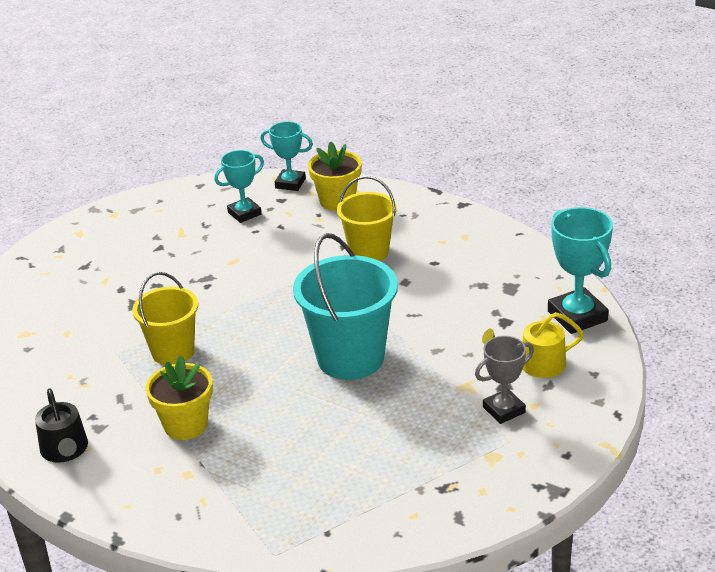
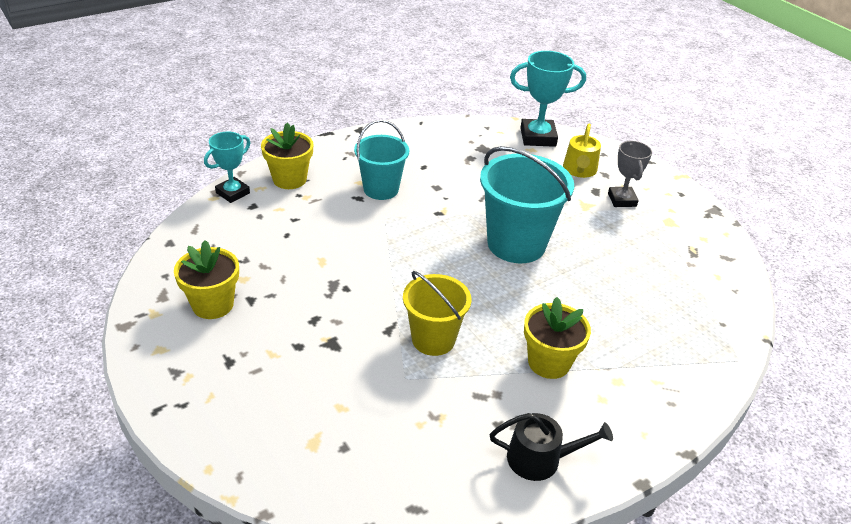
camera: 70 degrees left, 5 degrees up
turquoise trophy [214,150,264,223] -> none
yellow bucket [337,176,397,261] -> turquoise bucket [354,120,409,200]
none -> yellow flower pot [174,240,239,319]

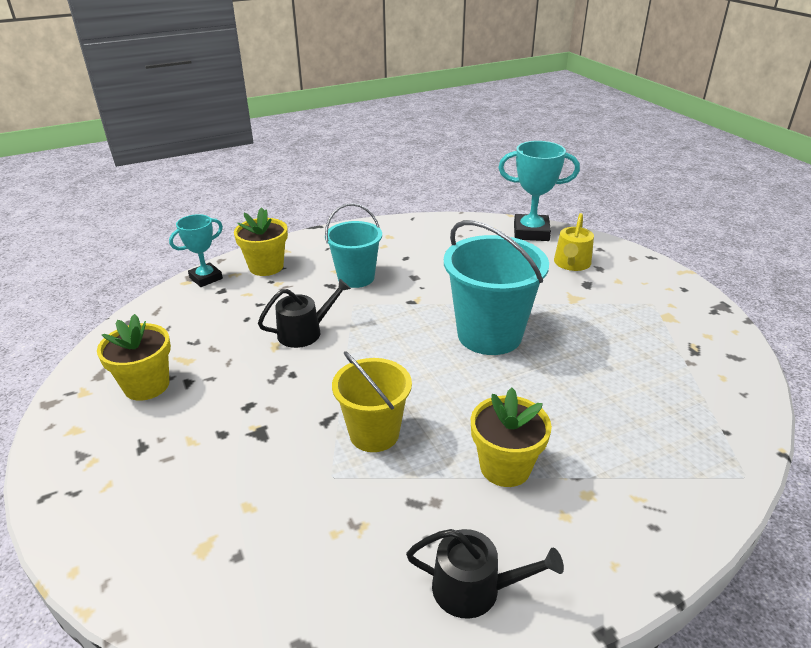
camera: 10 degrees right, 5 degrees down
grey trophy [608,141,652,207] -> none
none -> black watering can [258,278,351,348]

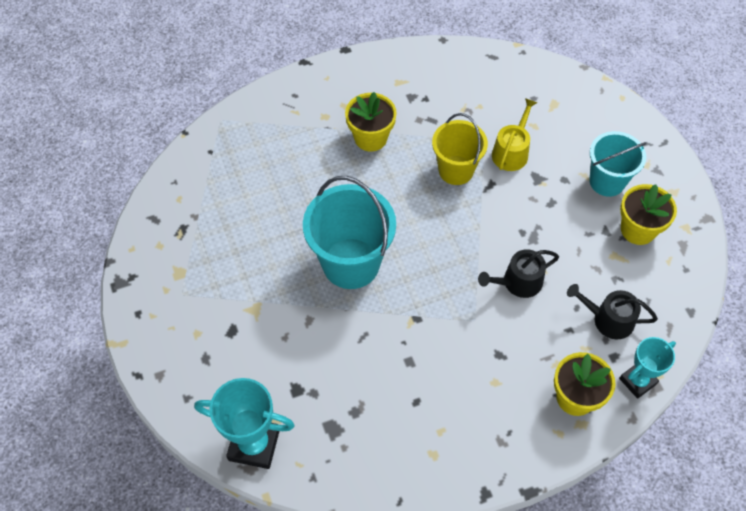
camera: 175 degrees left, 25 degrees up
turquoise bucket [325,203,382,288] -> turquoise bucket moved to [589,131,647,197]
black watering can [406,529,564,619] -> black watering can moved to [567,284,658,340]
yellow watering can [554,213,594,271] -> yellow watering can moved to [492,98,537,171]

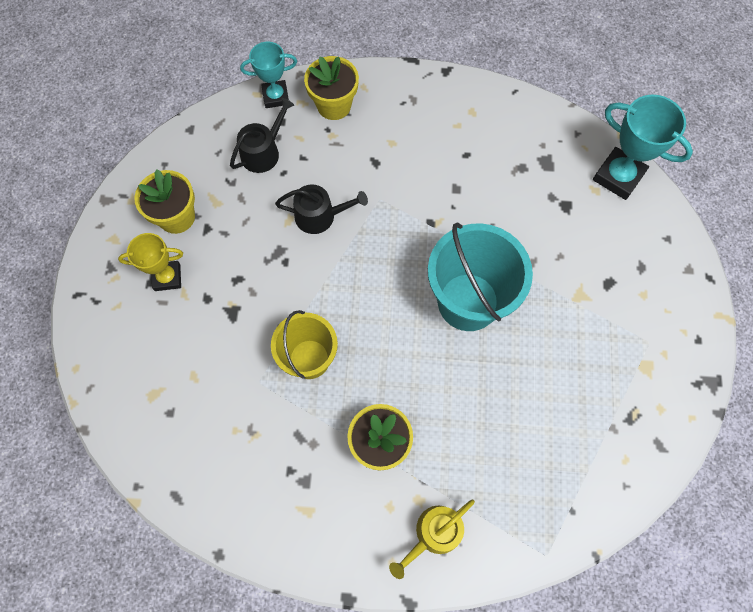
camera: 155 degrees left, 10 degrees up
yellow watering can [492,98,537,171] -> yellow watering can moved to [389,499,475,579]
black watering can [567,284,658,340] -> black watering can turned 90 degrees counterclockwise [230,98,294,173]
turquoise bucket [589,131,647,197] -> yellow trophy [118,233,183,291]

